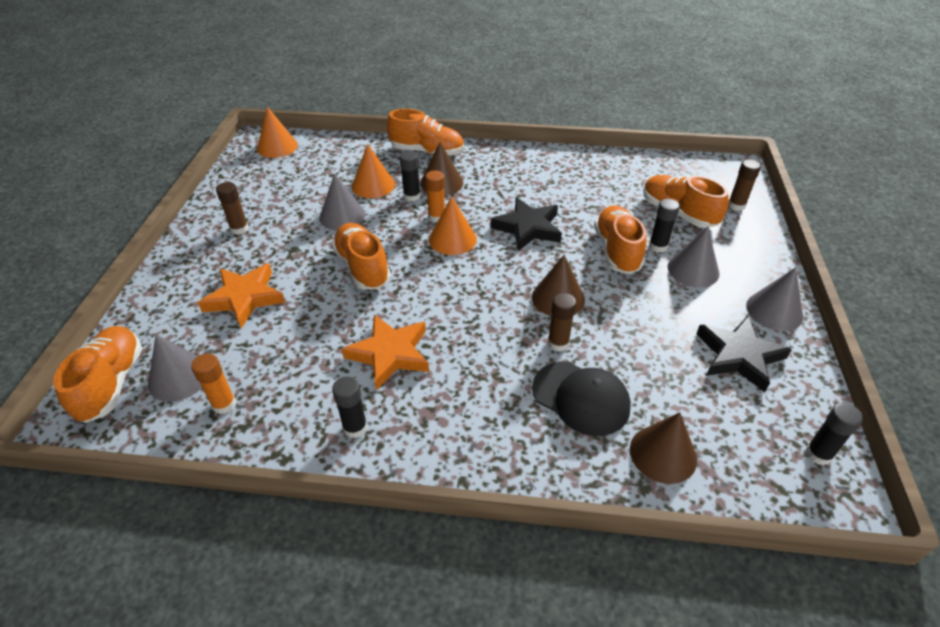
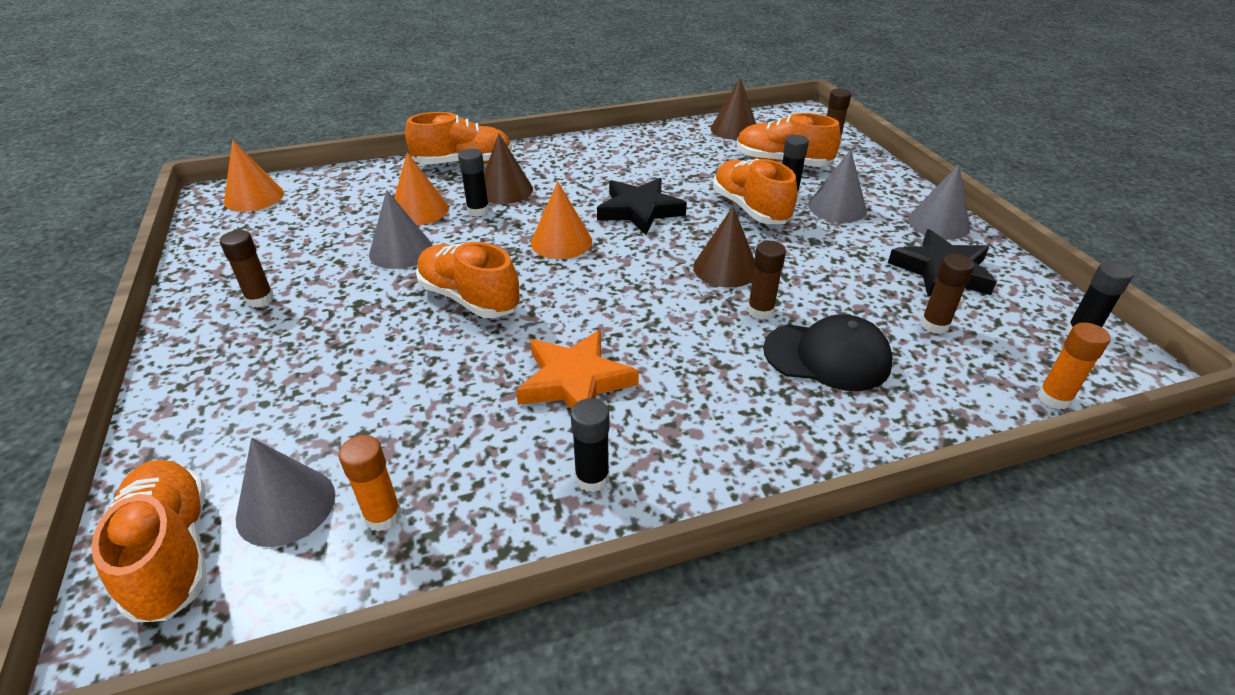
camera: 25 degrees left, 5 degrees down
orange star [198,263,285,328] -> none
orange glue stick [425,170,445,222] -> orange glue stick moved to [1038,322,1110,409]
brown cone [630,412,697,484] -> brown cone moved to [711,78,756,140]
none -> brown glue stick [921,254,975,334]

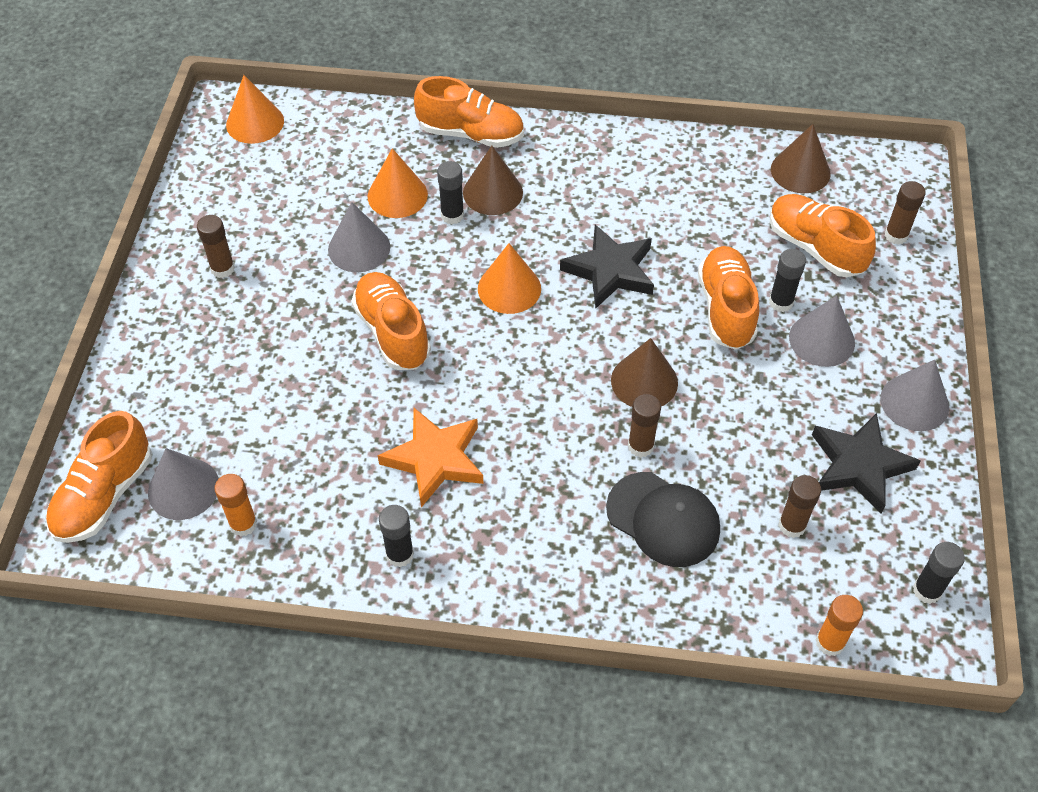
camera: 25 degrees right, 15 degrees up
orange shoe [91,460,207,622] -> orange shoe turned 150 degrees counterclockwise [46,411,152,543]

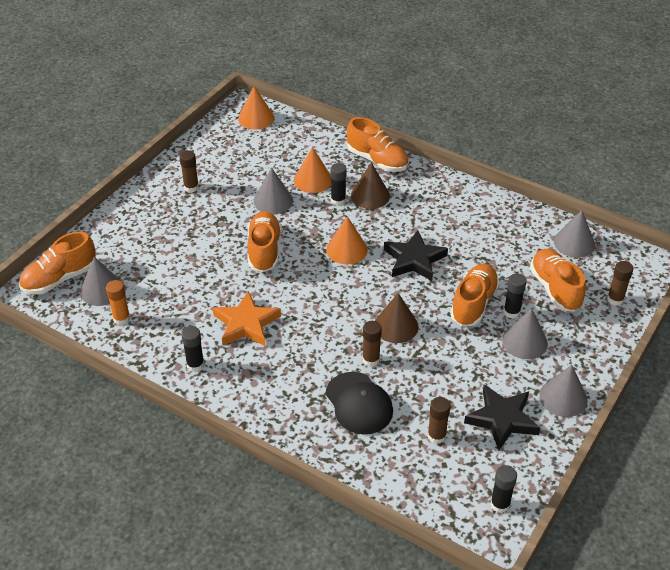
camera: 25 degrees right, 10 degrees down
brown cone [771,124,830,193] -> grey cone [554,210,595,258]
orange glue stick [816,595,863,656] -> none

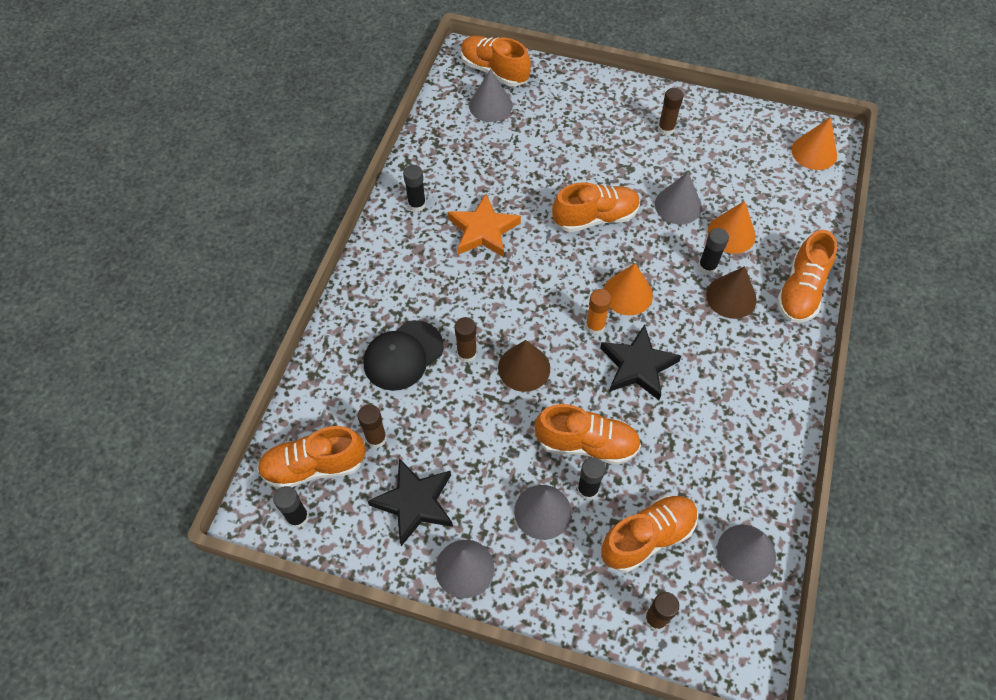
camera: 75 degrees right, 15 degrees up
orange glue stick [106,280,130,325] -> orange glue stick moved to [586,289,611,335]
none -> orange shoe [257,426,366,489]

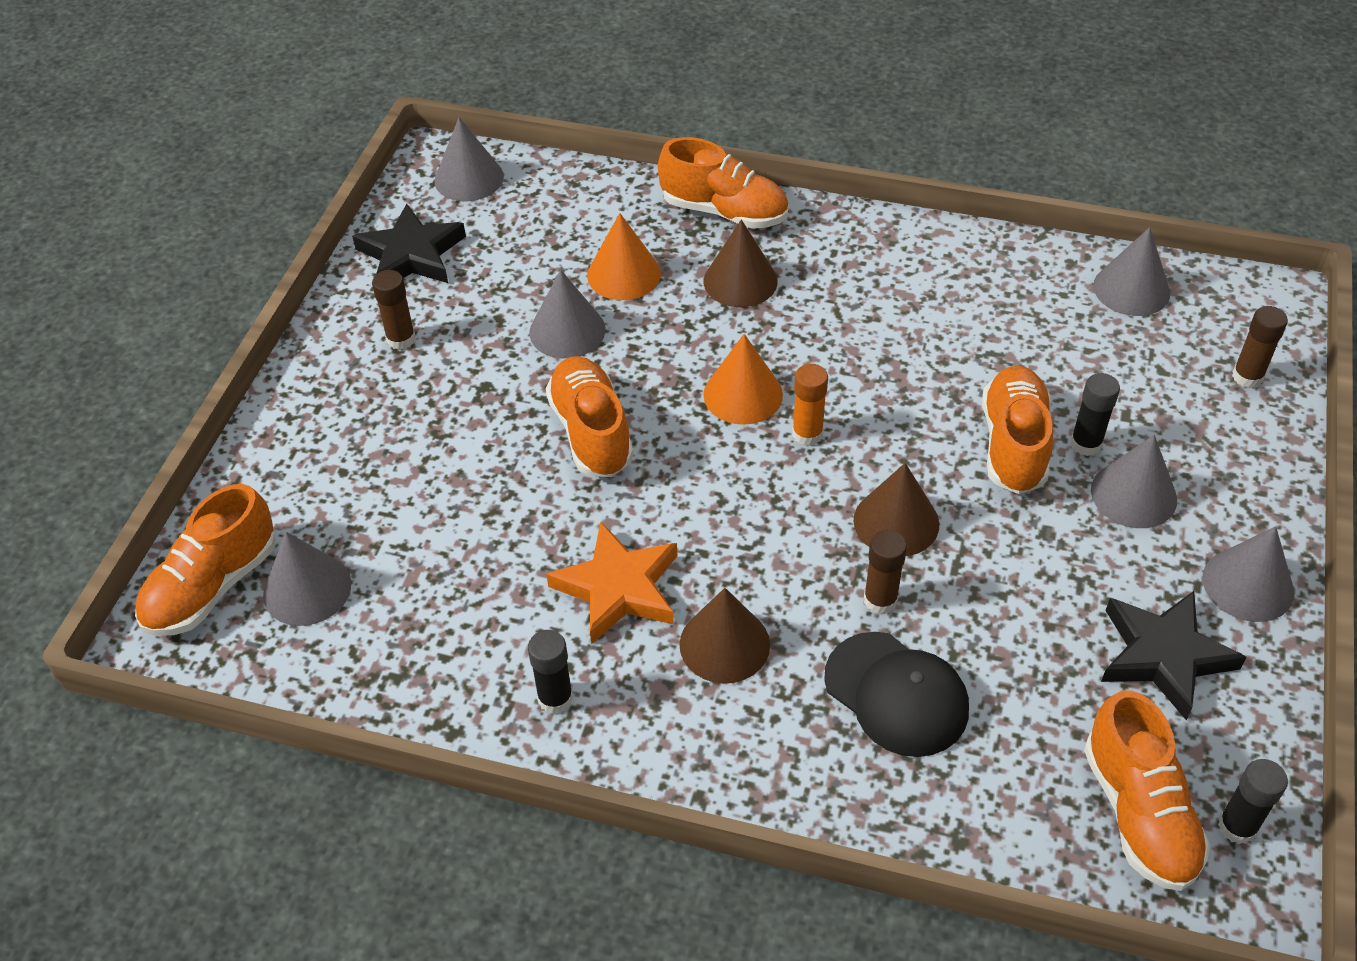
camera: 90 degrees left, 10 degrees down
brown glue stick [358,404,387,448] -> none
black star [600,325,681,400] -> black star moved to [352,204,466,283]
orange shoe [601,495,698,573] -> none
black glue stick [698,228,729,275] -> none
orange cone [791,117,837,170] -> grey cone [435,118,504,201]
none -> brown cone [679,588,770,684]

